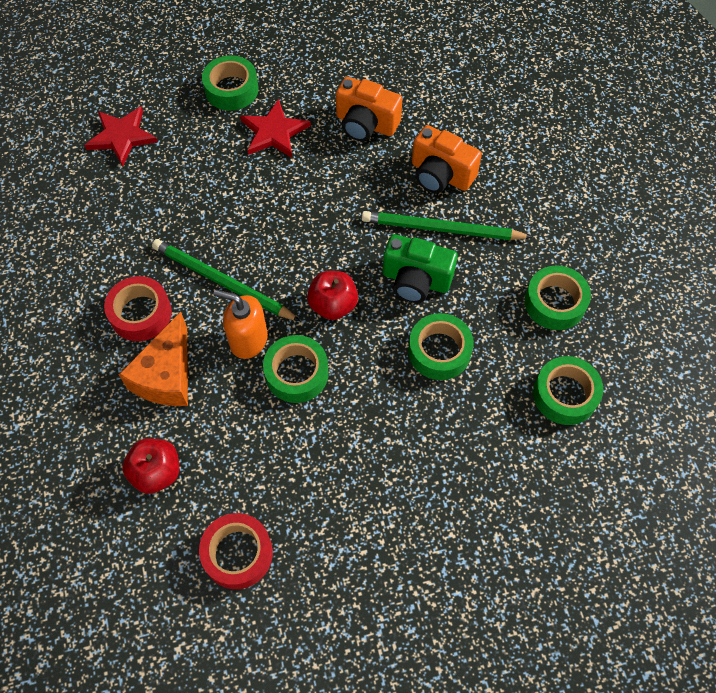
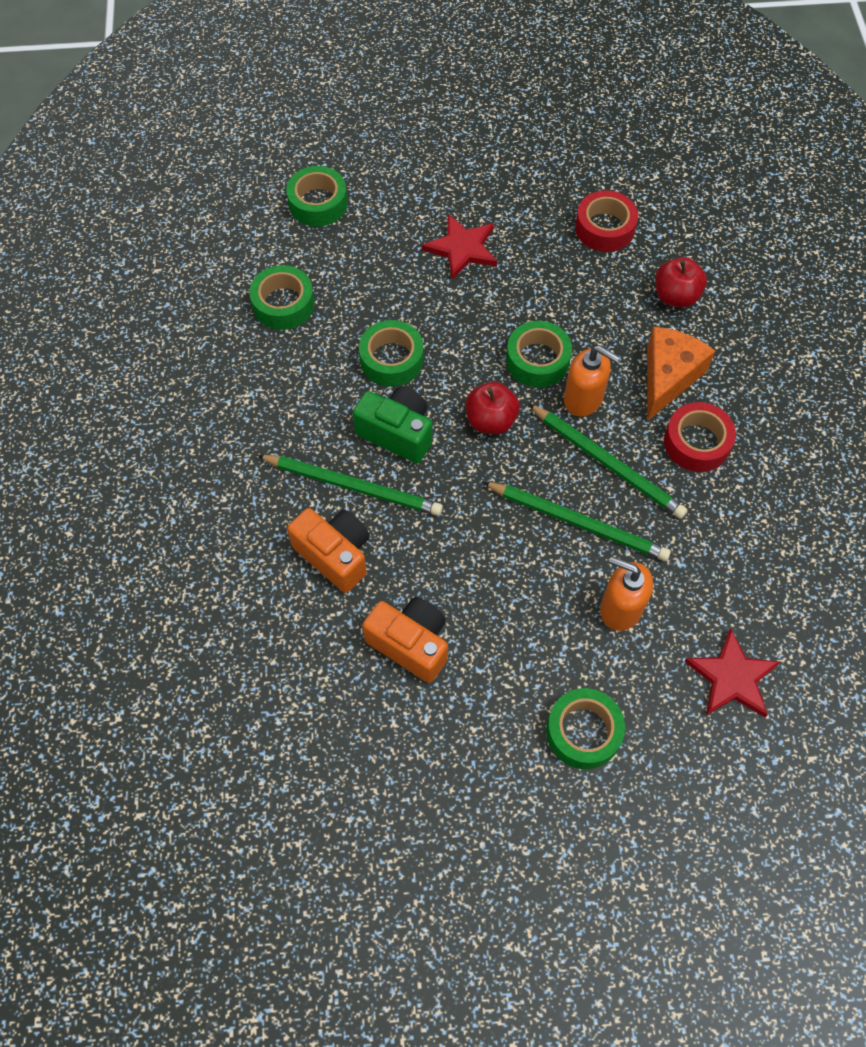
camera: 170 degrees left, 0 degrees up
red star [240,99,311,158] -> red star moved to [422,214,497,280]
green tape [525,265,591,330] -> green tape moved to [286,166,348,227]
none -> green pencil [483,482,671,561]
none -> orange soap dispenser [600,556,653,631]

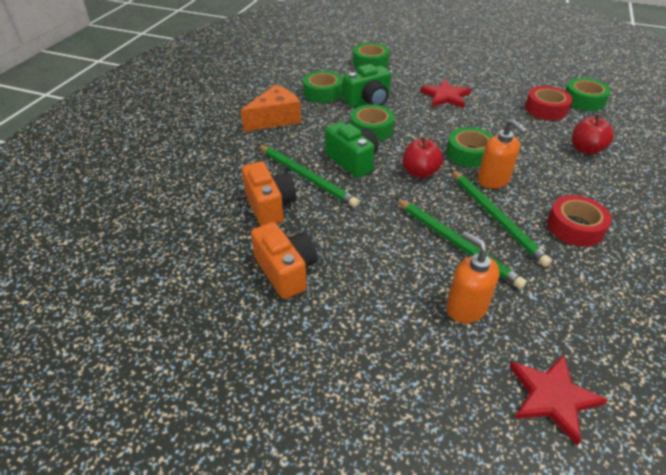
camera: 25 degrees right, 20 degrees down
green tape [546,688,625,769] -> green tape moved to [565,78,611,111]
orange cheese [647,326,715,421] -> orange cheese moved to [241,85,301,132]
none -> green camera [343,64,391,107]

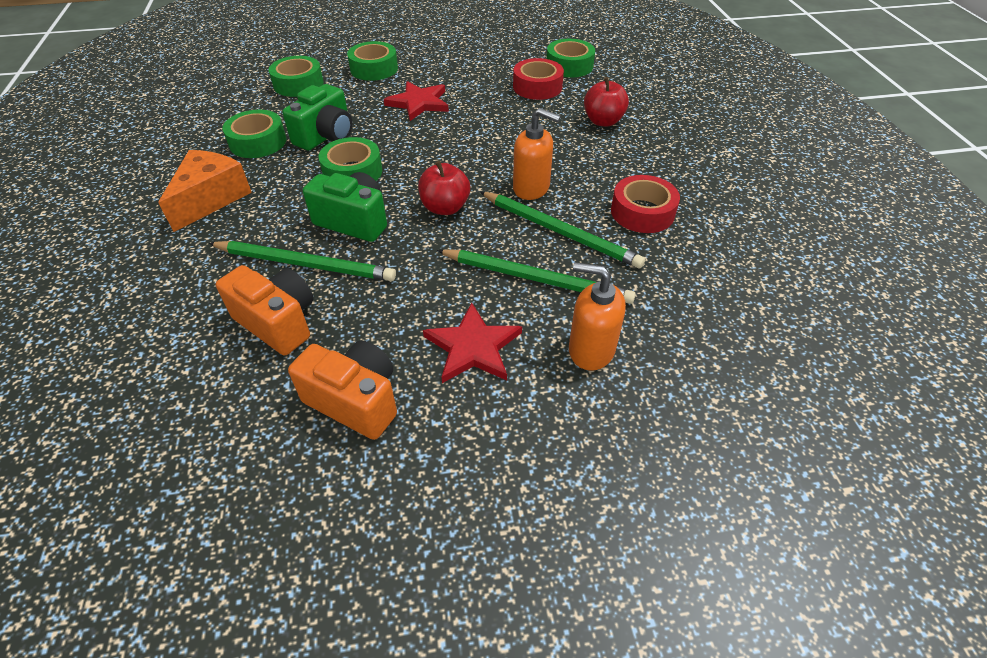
camera: 30 degrees left, 5 degrees up
green tape [446,127,493,168] -> green tape moved to [347,41,398,81]
red star [509,354,608,446] -> red star moved to [423,302,522,383]

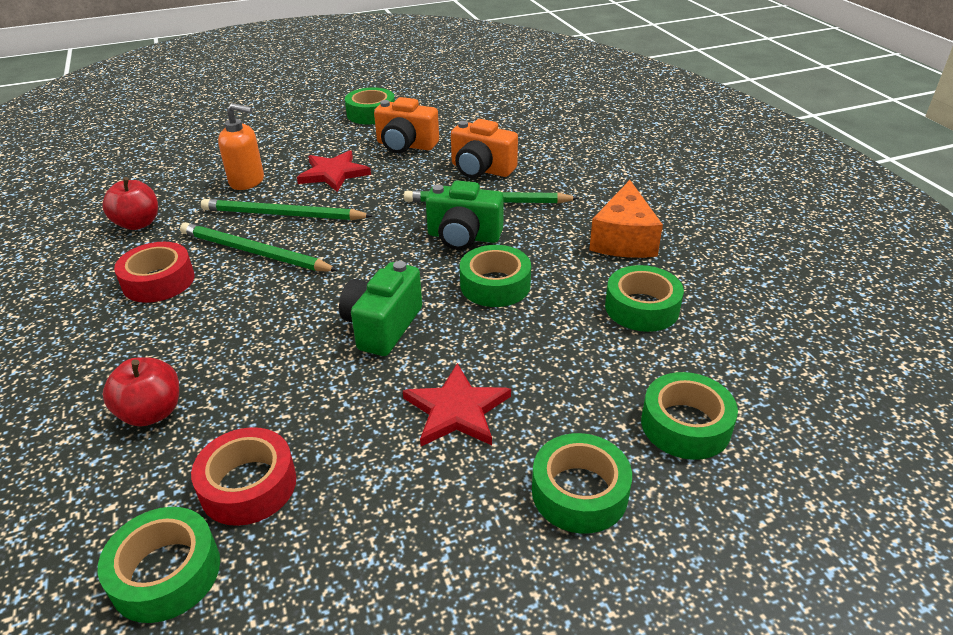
camera: 170 degrees right, 10 degrees down
green camera [282,84,353,150] -> green camera moved to [339,261,422,356]
red apple [418,161,470,215] -> red apple moved to [102,177,158,230]
orange soap dispenser [513,108,561,200] -> none
none -> green tape [345,87,395,125]

